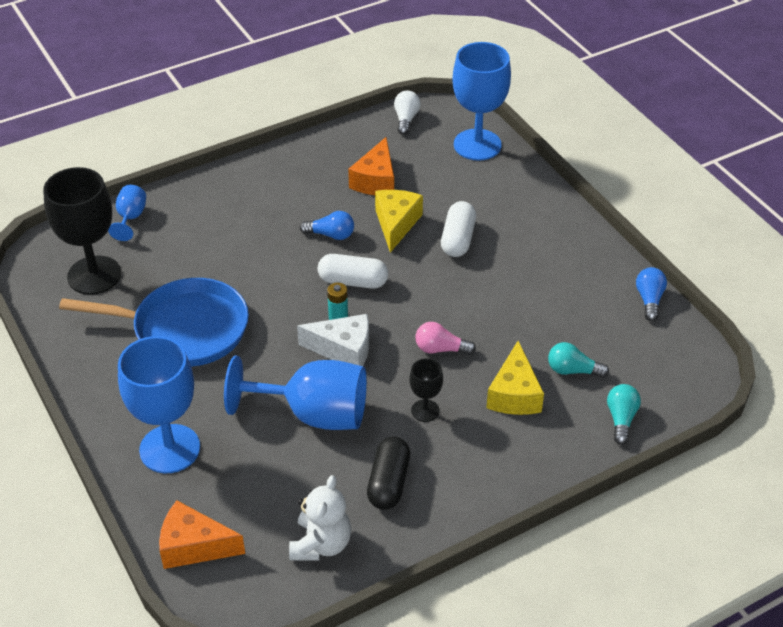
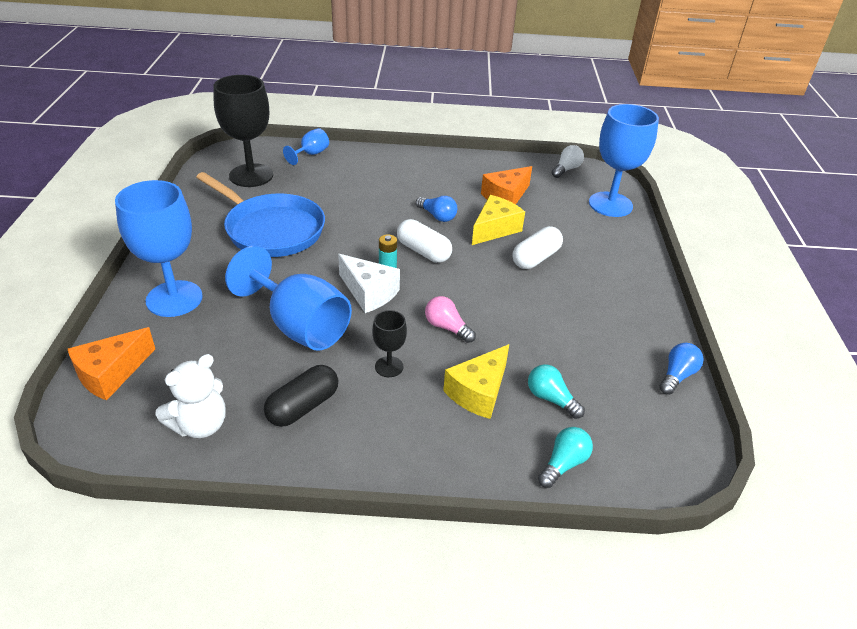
camera: 30 degrees right, 5 degrees down
orange cheese [159,500,245,569] -> orange cheese turned 90 degrees counterclockwise [68,327,155,401]

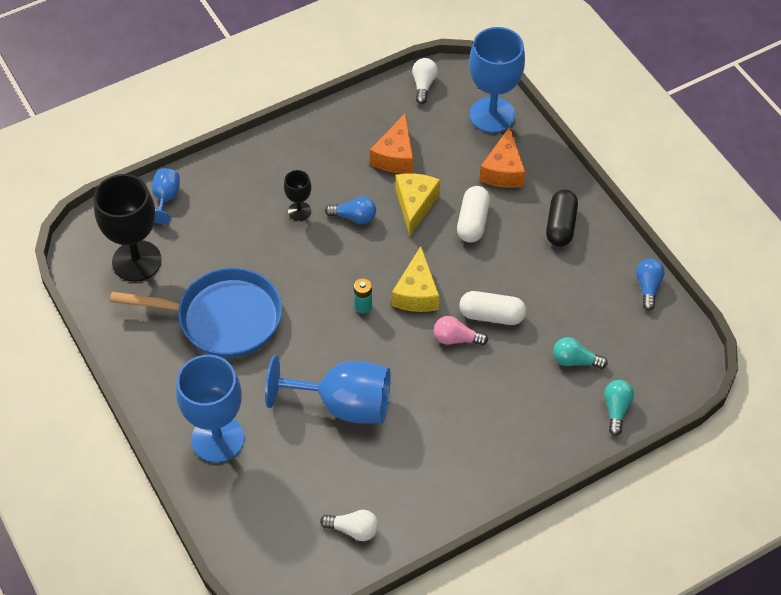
camera: 30 degrees left, 15 degrees up
orange cheese [68,327,155,401] -> orange cheese moved to [479,127,525,188]
white teddy bear [155,354,226,438] -> white light bulb [320,510,379,541]
black capsule [264,365,338,427] -> black capsule moved to [546,190,578,247]
white cheese [338,254,400,313] -> none
black goblet [372,310,407,377] -> black goblet moved to [284,170,311,221]
white capsule [397,219,452,263] -> white capsule moved to [459,291,526,325]
yellow cheese [443,344,509,419] -> yellow cheese moved to [392,246,439,312]

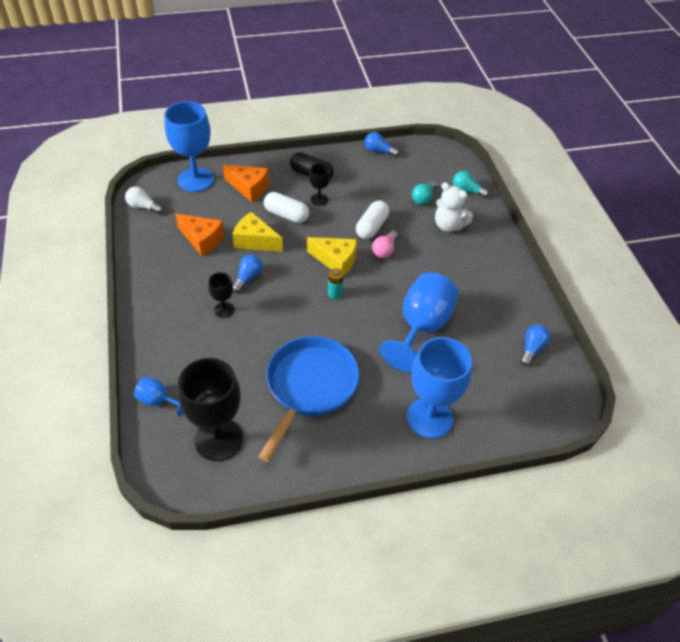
camera: 75 degrees left, 5 degrees down
white light bulb [320,510,379,541] -> blue light bulb [520,325,550,366]
none -> black goblet [309,163,330,206]
none -> white teddy bear [435,182,473,232]

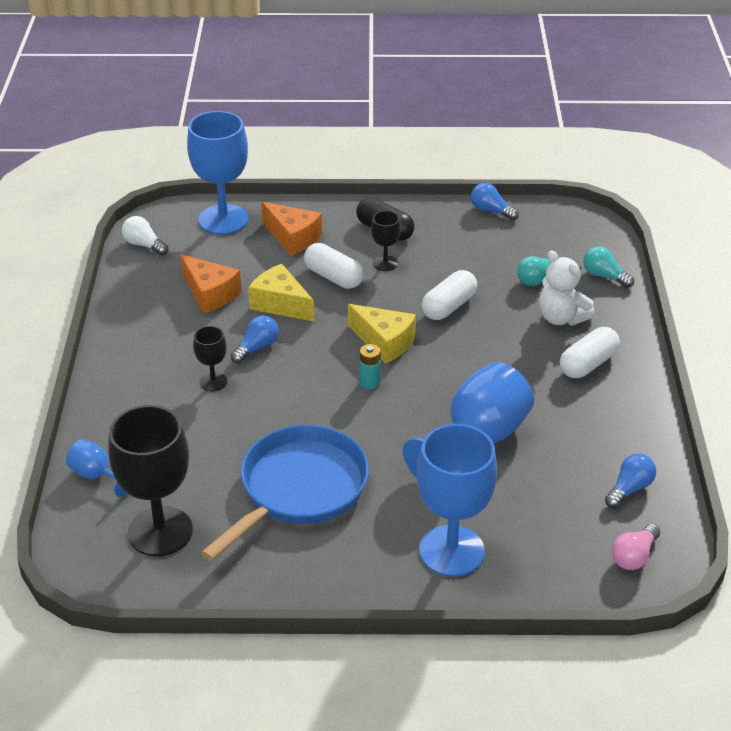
camera: 15 degrees right, 10 degrees down
pink light bulb [372,230,398,258] -> pink light bulb moved to [612,524,660,570]
none -> white capsule [560,327,620,378]

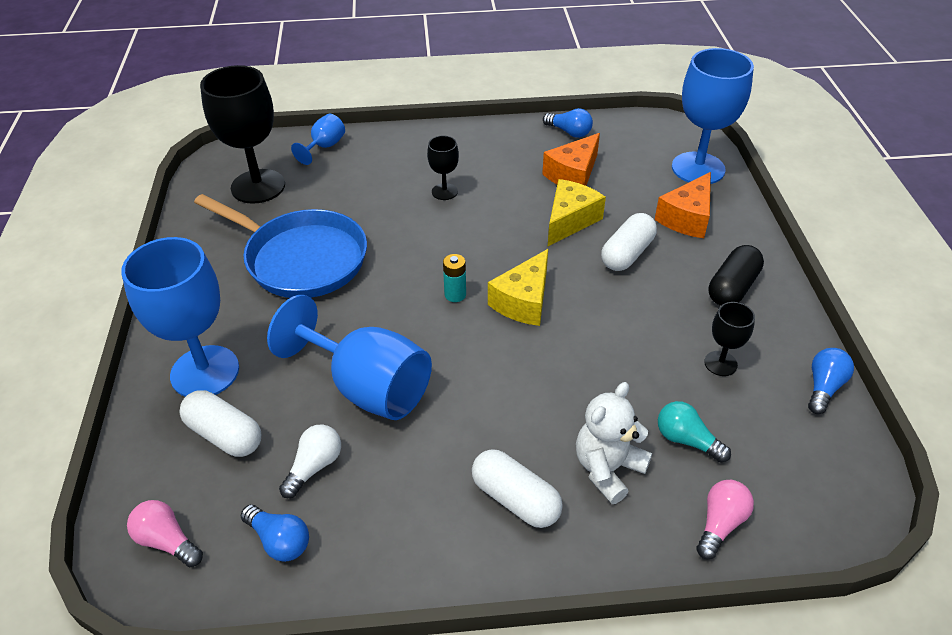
camera: 85 degrees right, 5 degrees up
white light bulb [122,216,169,256] -> white light bulb moved to [279,424,341,498]
blue light bulb [231,315,279,364] -> blue light bulb moved to [543,108,593,138]
black goblet [371,211,401,271] -> black goblet moved to [704,302,755,376]
white capsule [422,270,477,320] -> white capsule moved to [179,390,261,457]
turquoise light bulb [583,246,634,288] -> pink light bulb [696,480,754,559]

